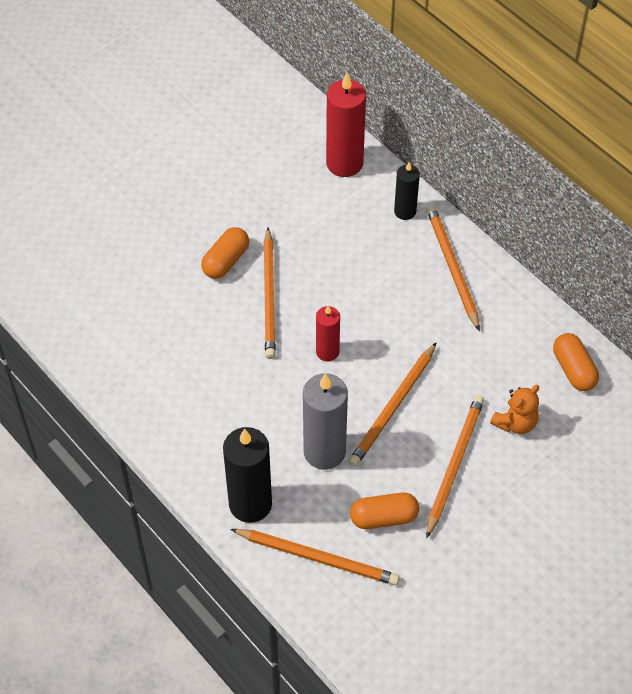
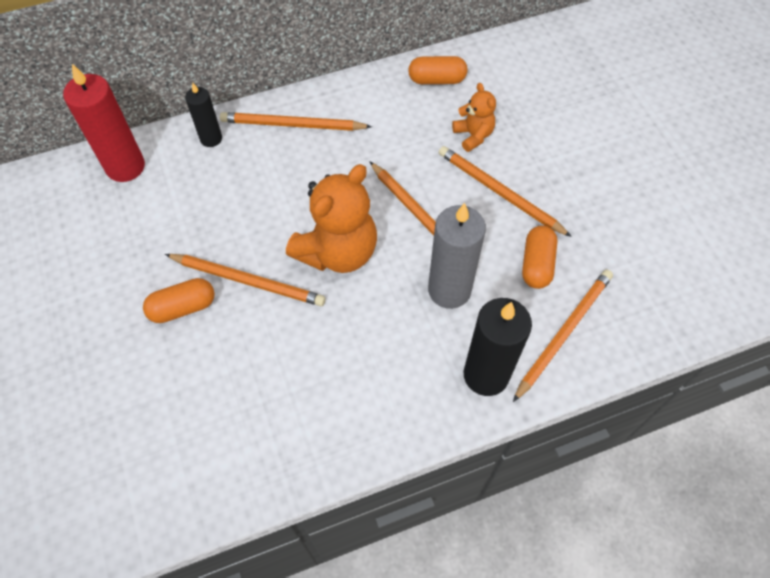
camera: 70 degrees left, 5 degrees up
orange capsule [201,227,249,279] -> orange capsule turned 75 degrees counterclockwise [143,278,215,323]
red candle [316,306,340,361] -> orange teddy bear [286,164,377,273]

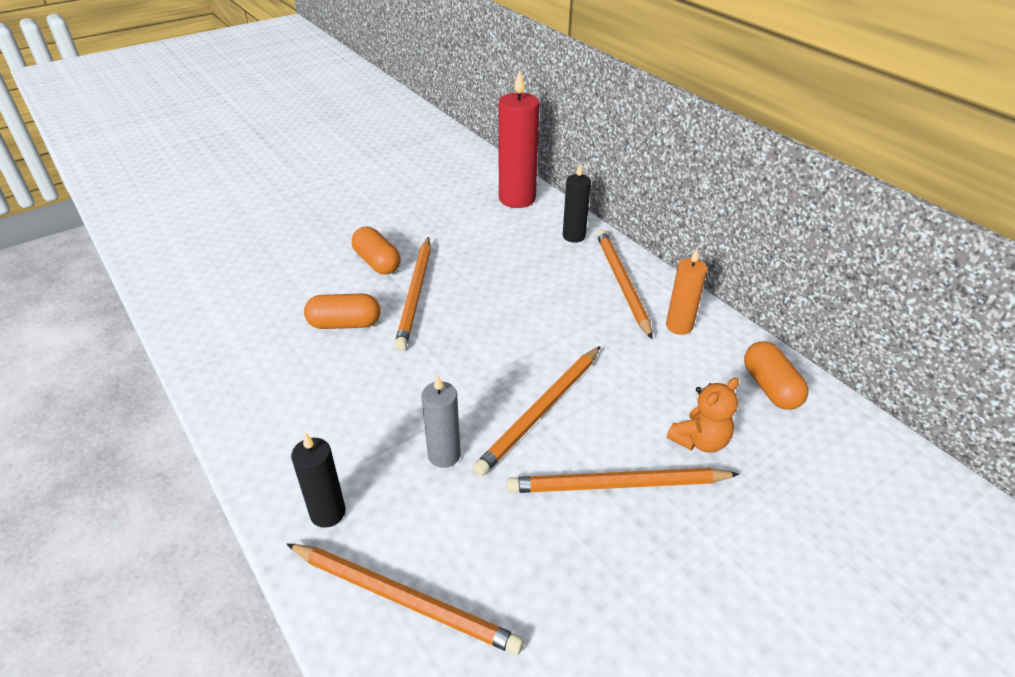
camera: 75 degrees right, 20 degrees down
orange teddy bear [286,164,377,273] -> none
grey candle [428,203,486,309] -> grey candle [421,374,461,468], size x0.58
orange pencil [439,146,572,237] -> orange pencil turned 120 degrees counterclockwise [506,468,740,493]
black candle [464,298,532,396] -> black candle [291,433,346,528], size x0.58
orange capsule [522,225,557,289] -> orange capsule moved to [304,293,381,329]
none -> orange candle [666,249,707,335]

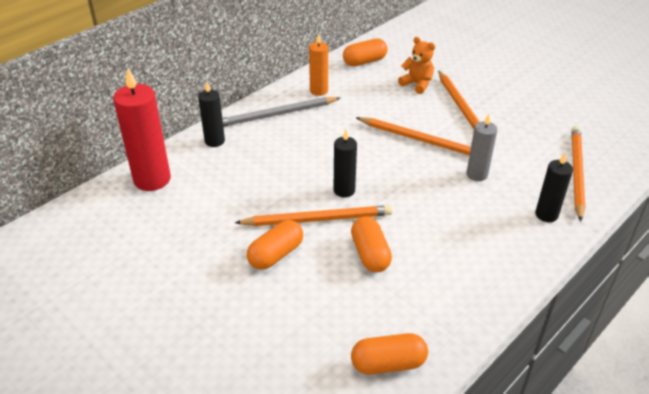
camera: 100 degrees left, 0 degrees up
orange pencil [596,230,653,339] -> grey pencil [222,97,340,127]
none -> black candle [334,130,357,197]
none -> orange capsule [351,333,428,375]

